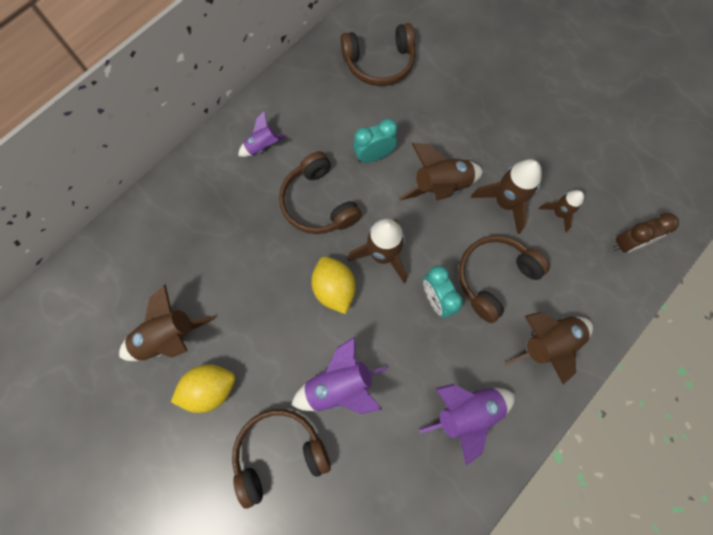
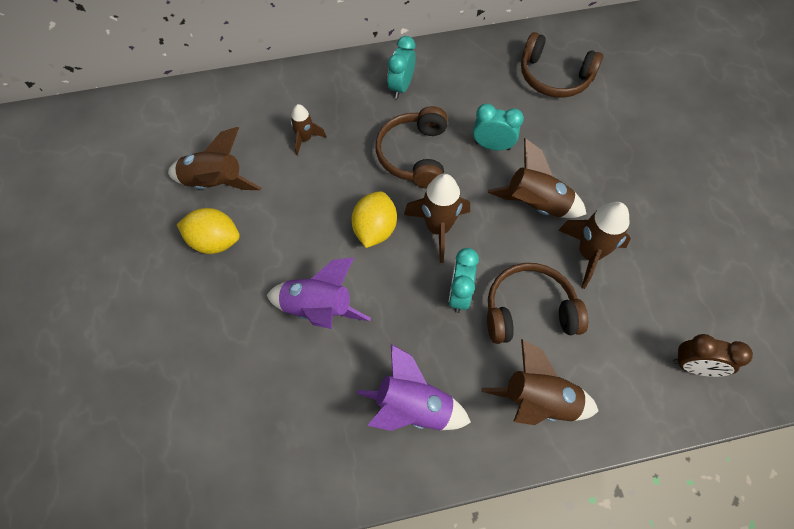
camera: 35 degrees right, 10 degrees down
brown headphones [232,409,331,508] -> none
purple rocket [238,111,287,157] -> turquoise clock [387,36,416,99]
brown rocket [539,190,584,232] -> brown rocket moved to [290,104,326,155]

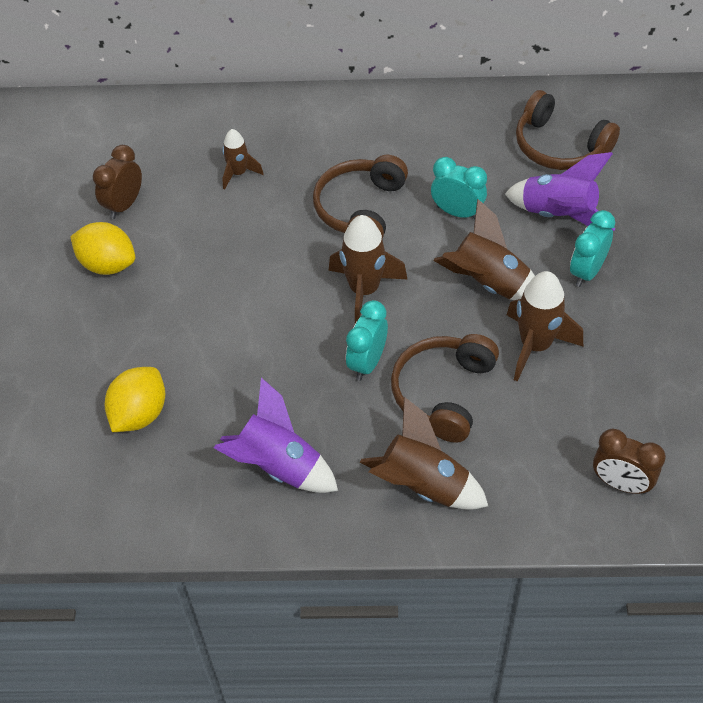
camera: 15 degrees right, 10 degrees down
brown rocket [168,127,261,190] -> brown clock [93,145,142,219]
purple rocket [267,258,371,329] -> purple rocket moved to [505,152,615,231]
yellow lemon [352,191,397,248] -> yellow lemon moved to [104,367,165,432]
turquoise clock [387,36,416,99] -> turquoise clock moved to [570,210,615,287]
brown headphones [487,263,588,344] -> brown headphones turned 75 degrees counterclockwise [391,334,499,443]

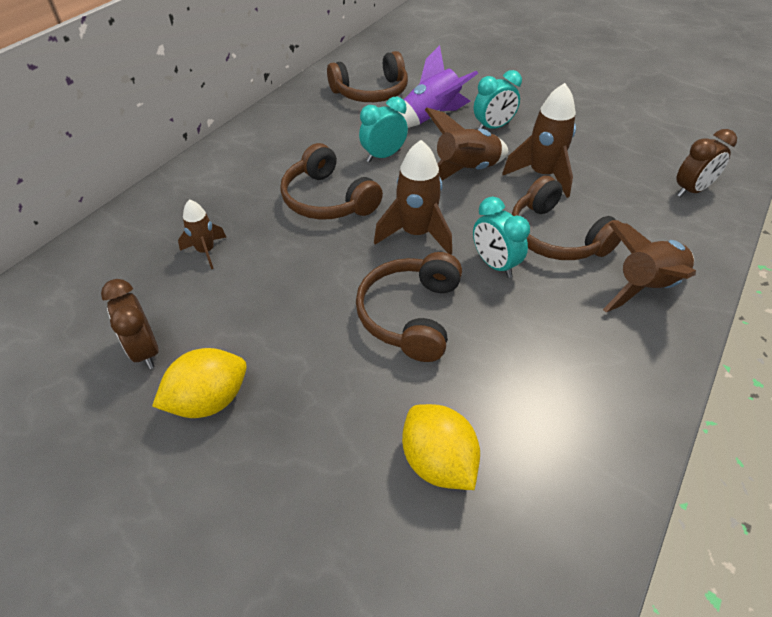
camera: 60 degrees left, 5 degrees down
purple rocket [214,377,338,493] -> none
turquoise clock [570,210,615,287] -> turquoise clock turned 90 degrees counterclockwise [474,70,522,130]
none -> brown headphones [356,252,462,362]

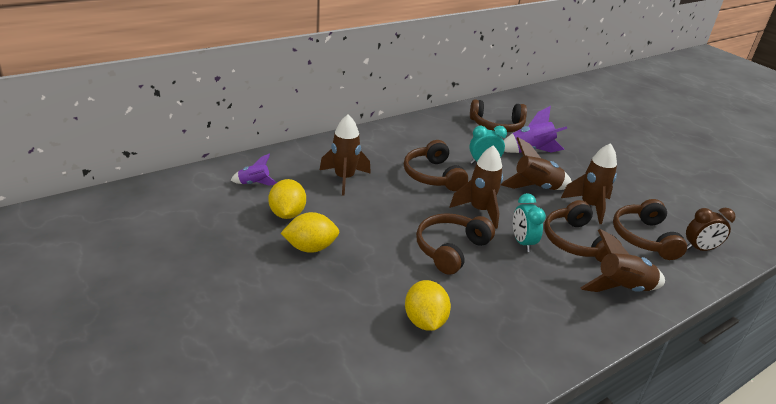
camera: 20 degrees right, 15 degrees down
brown clock [101,279,158,369] -> yellow lemon [268,179,306,219]
brown rocket [178,199,227,269] -> brown rocket [320,115,371,196], size x1.69
turquoise clock [474,70,522,130] -> none
none -> purple rocket [231,153,277,186]
none -> brown headphones [613,199,687,260]

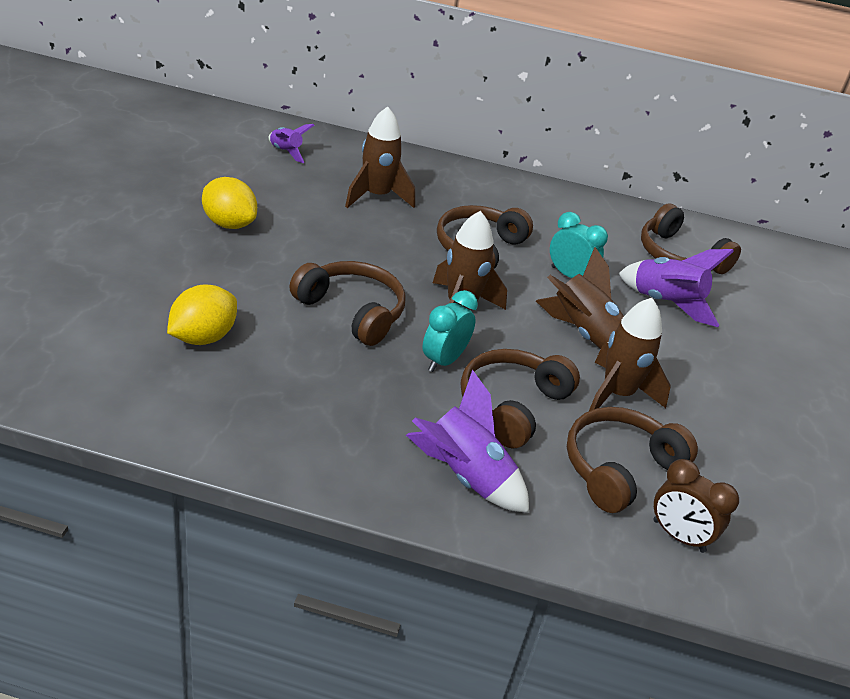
camera: 45 degrees right, 5 degrees up
yellow lemon [268,179,306,219] -> none
brown headphones [416,213,495,275] -> brown headphones turned 45 degrees clockwise [289,261,406,346]
brown rocket [580,229,665,292] -> purple rocket [406,370,529,513]

